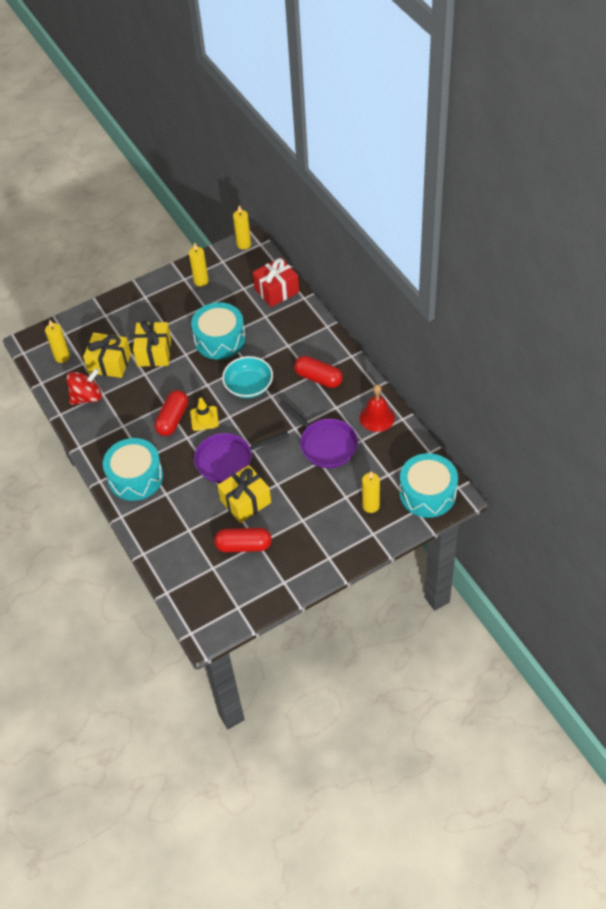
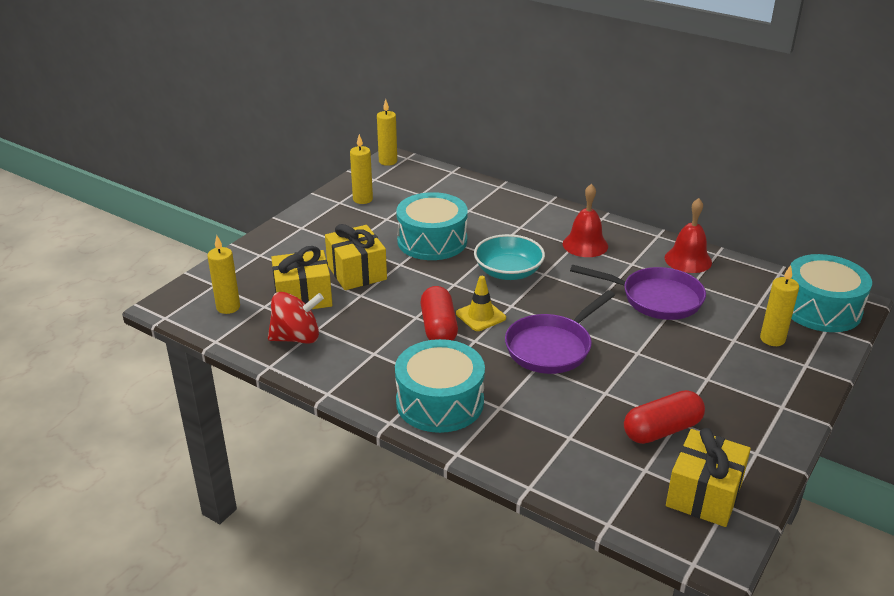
camera: 30 degrees left, 20 degrees down
red spinning top [66,368,102,405] -> red spinning top turned 45 degrees clockwise [268,292,324,344]
yellow gift [217,465,271,523] -> yellow gift moved to [666,428,751,527]
red gift [253,257,299,307] -> none
red capsule [294,356,343,388] -> red bell [563,184,608,257]

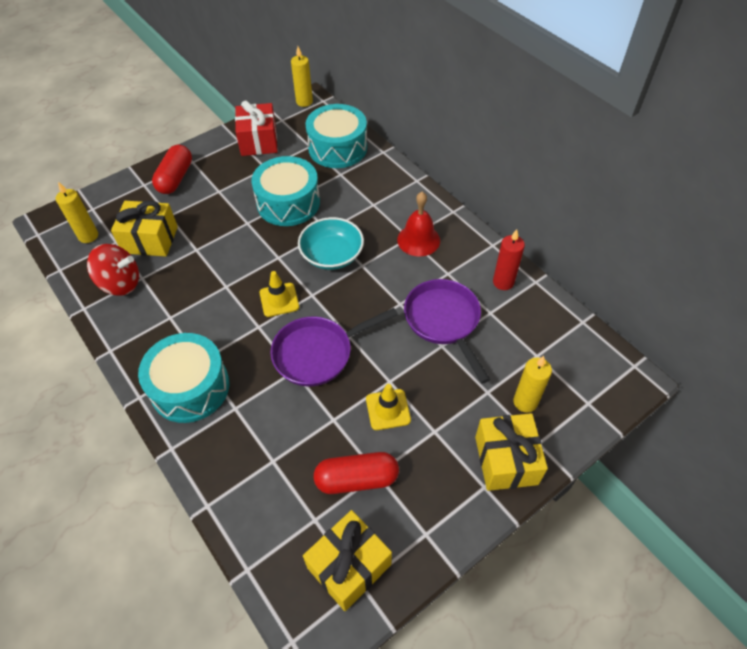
camera: 20 degrees right, 20 degrees up
yellow gift [325,224,387,290] -> yellow gift moved to [475,413,548,491]
yellow candle [350,134,373,204] -> red gift [235,100,278,156]
red capsule [420,286,458,341] -> red capsule moved to [152,145,192,194]
purple pan [570,265,706,320] -> purple pan turned 150 degrees counterclockwise [404,279,490,383]
red bell [665,198,712,273] -> red candle [493,229,525,290]
turquoise drum [789,254,872,332] -> turquoise drum moved to [305,104,367,168]
none -> yellow traffic cone [366,384,411,430]

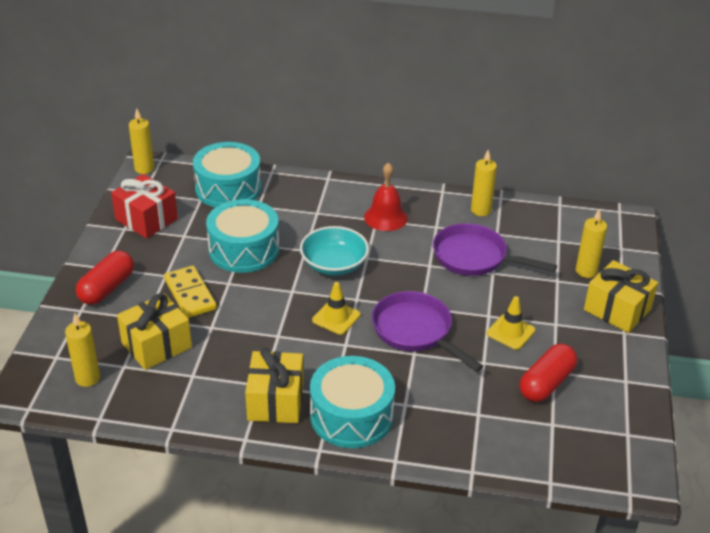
camera: 45 degrees left, 15 degrees down
red spinning top [87,244,139,295] -> none
red capsule [152,145,192,194] -> red capsule turned 60 degrees clockwise [76,250,134,305]
purple pan [270,308,398,387] -> purple pan turned 120 degrees clockwise [372,291,483,372]
yellow gift [303,510,392,611] -> yellow gift moved to [245,348,304,423]
red candle [493,229,525,290] -> yellow candle [471,150,497,216]
none -> yellow domino [164,266,217,318]

